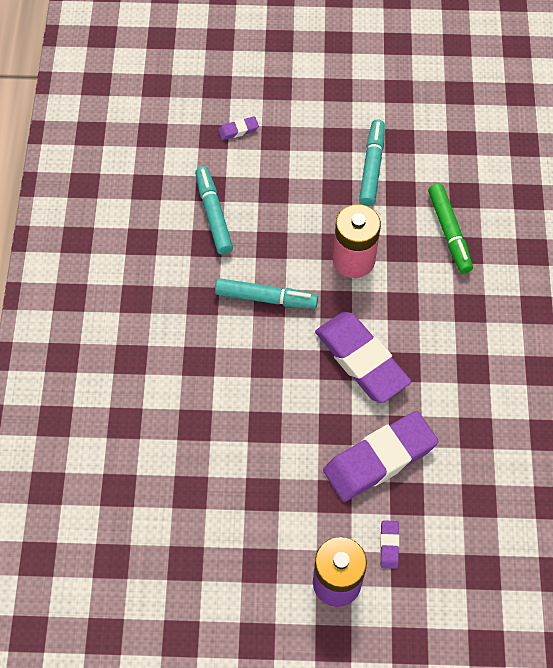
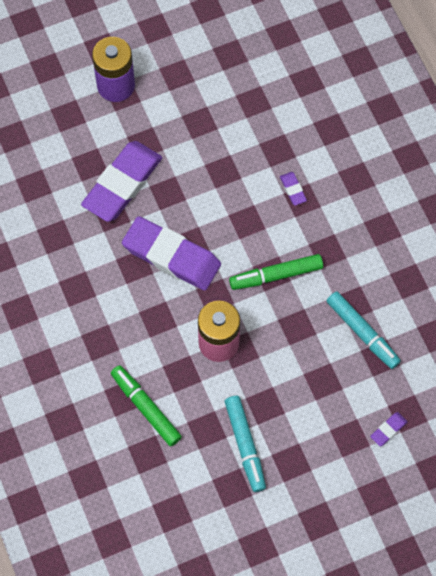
camera: 155 degrees right, 5 degrees up
turquoise marker [215,278,318,309] -> green marker [229,254,323,290]
purple eraser [380,520,399,569] -> purple eraser moved to [280,172,307,206]

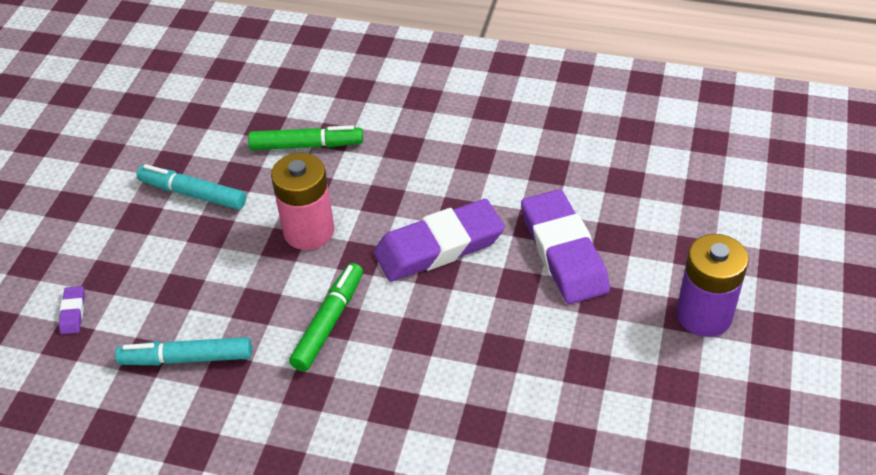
camera: 130 degrees right, 20 degrees down
purple eraser [280,172,307,206] -> none

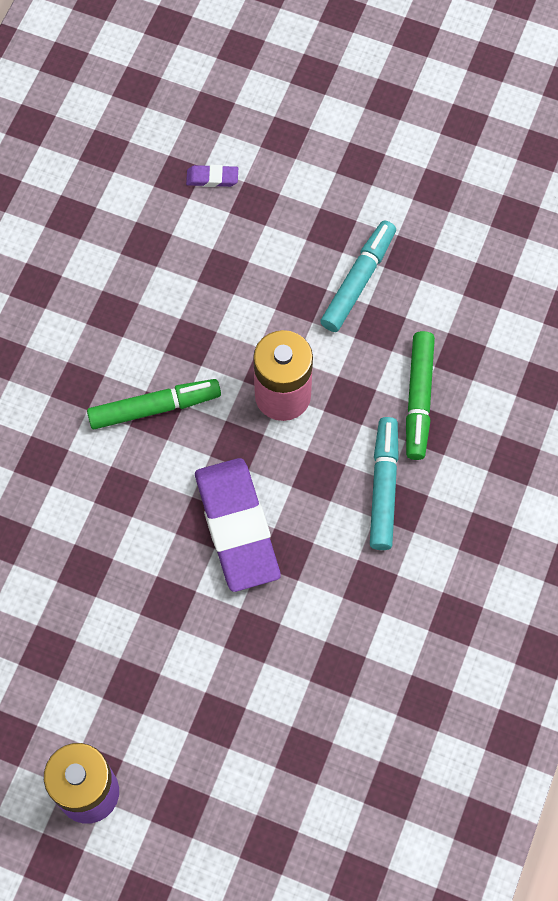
camera: 95 degrees right, 20 degrees up
turquoise marker [115,337,252,365] -> turquoise marker moved to [370,417,399,550]
green marker [289,263,363,372] -> green marker turned 45 degrees counterclockwise [87,379,221,429]
purple eraser [521,189,610,304] -> none

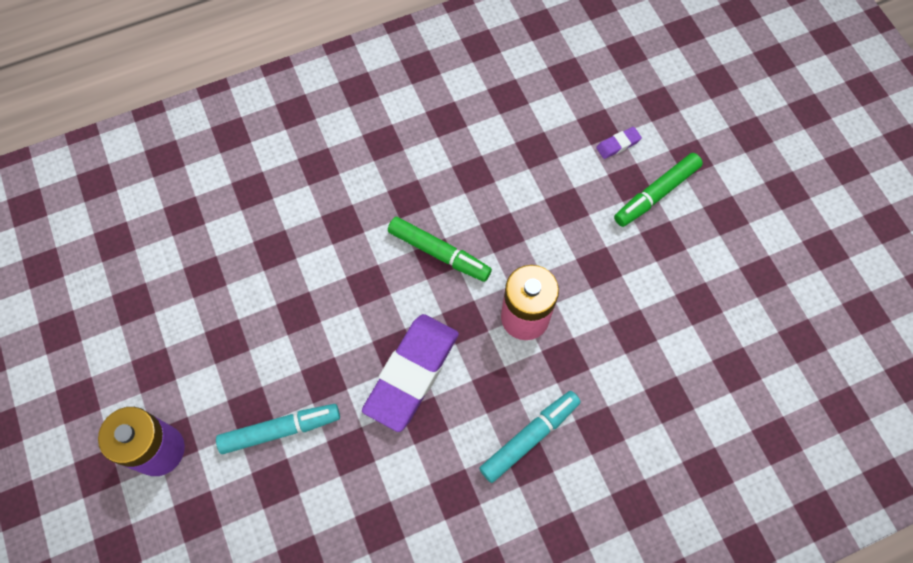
camera: 45 degrees right, 0 degrees up
purple eraser [186,165,238,187] -> purple eraser turned 75 degrees counterclockwise [596,127,642,159]
turquoise marker [320,220,396,332] -> turquoise marker moved to [216,404,340,454]
green marker [406,331,435,460] -> green marker moved to [614,153,703,227]

